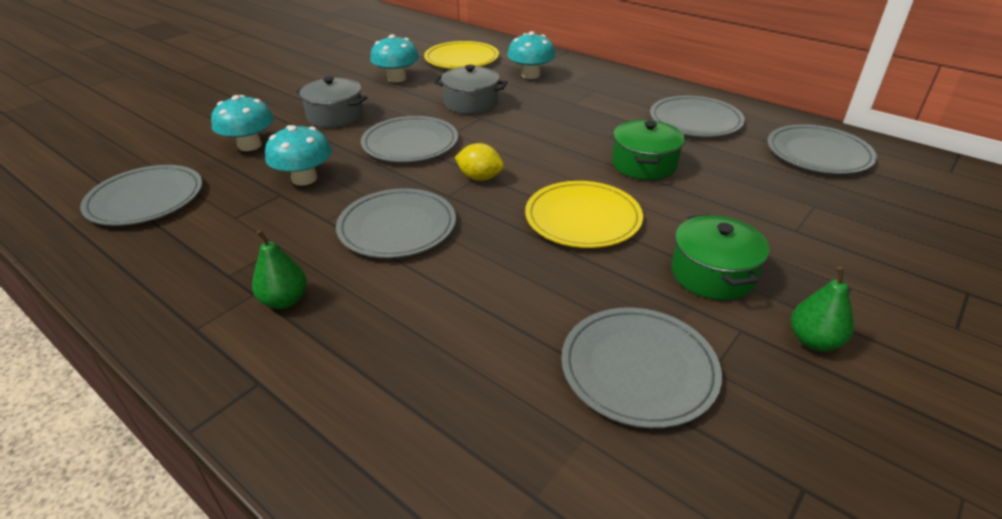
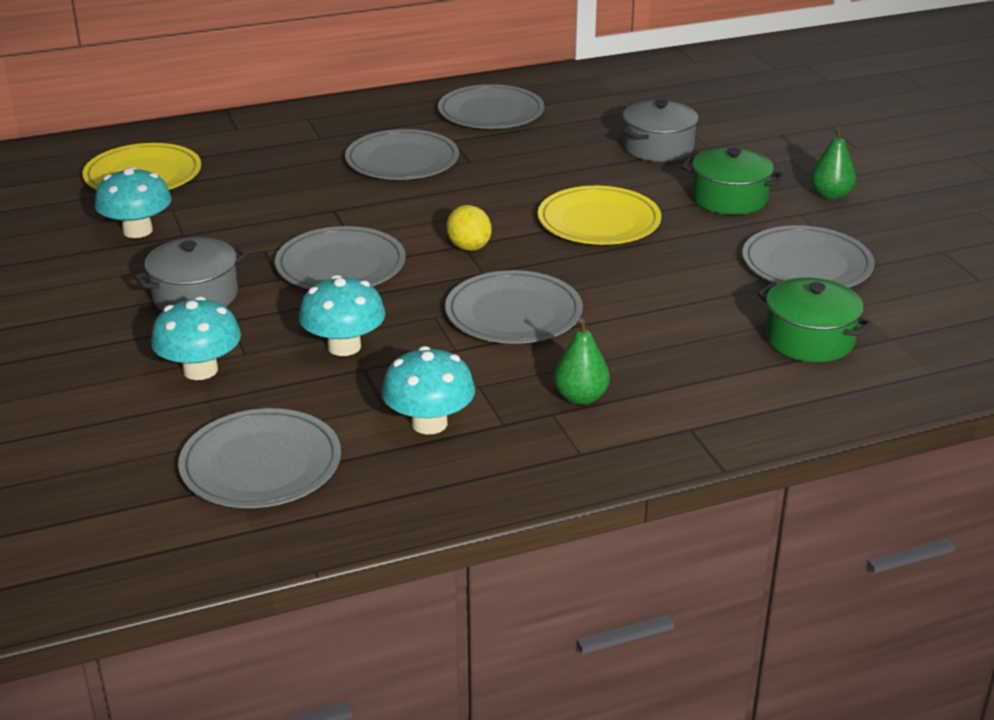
camera: 60 degrees left, 5 degrees down
grey pot [434,65,507,114] -> grey pot moved to [623,99,699,162]
yellow lemon [455,143,504,181] -> yellow lemon turned 75 degrees counterclockwise [447,205,492,251]
turquoise mushroom [507,31,555,79] -> turquoise mushroom moved to [381,346,475,434]
green pot [612,120,685,180] -> green pot moved to [757,278,873,362]
grey plate [767,124,877,174] -> grey plate moved to [345,129,459,180]

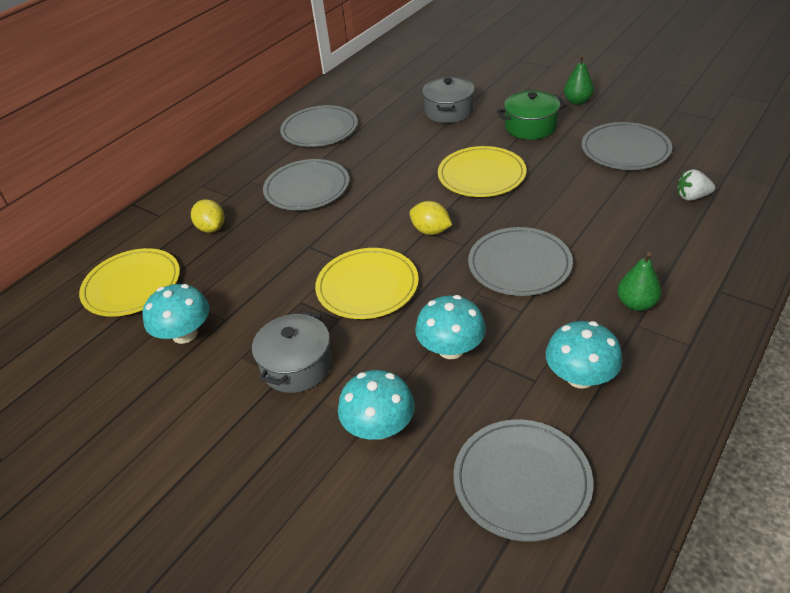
camera: 30 degrees left, 10 degrees up
grey plate [275,226,406,289] -> yellow plate [315,248,419,319]
green pot [757,278,873,362] -> white strawberry [677,169,715,201]
none -> yellow lemon [191,199,224,233]

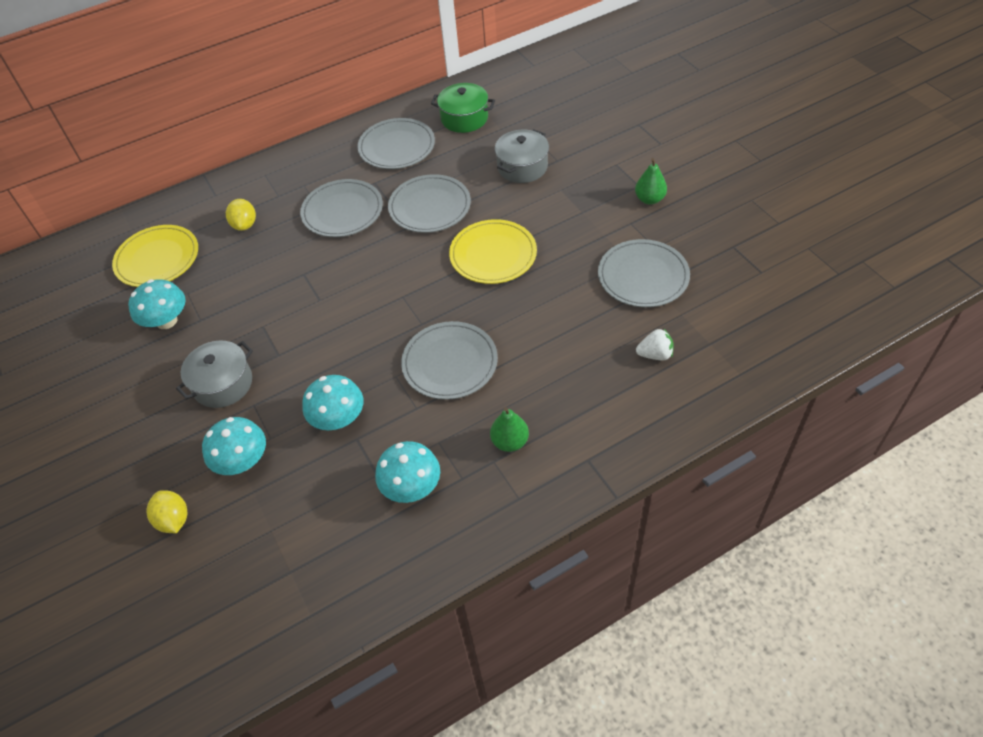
camera: 25 degrees right, 10 degrees up
yellow plate [315,248,419,319] -> none
yellow lemon [410,201,452,235] -> yellow lemon moved to [146,490,187,533]
grey plate [453,419,593,542] -> grey plate moved to [388,174,471,233]
green pot [497,91,567,140] -> green pot moved to [431,83,495,133]
white strawberry [677,169,715,201] -> white strawberry turned 150 degrees clockwise [636,329,673,361]

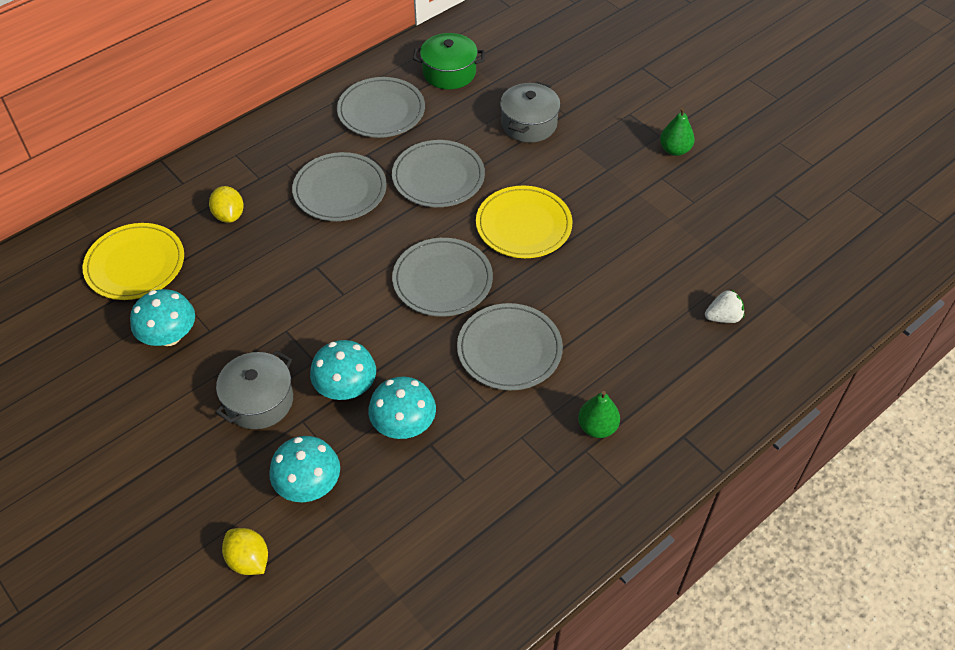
camera: 15 degrees left, 0 degrees up
turquoise mushroom [375,441,440,503] -> turquoise mushroom moved to [310,340,376,400]
grey plate [598,239,690,307] -> grey plate moved to [392,238,493,317]

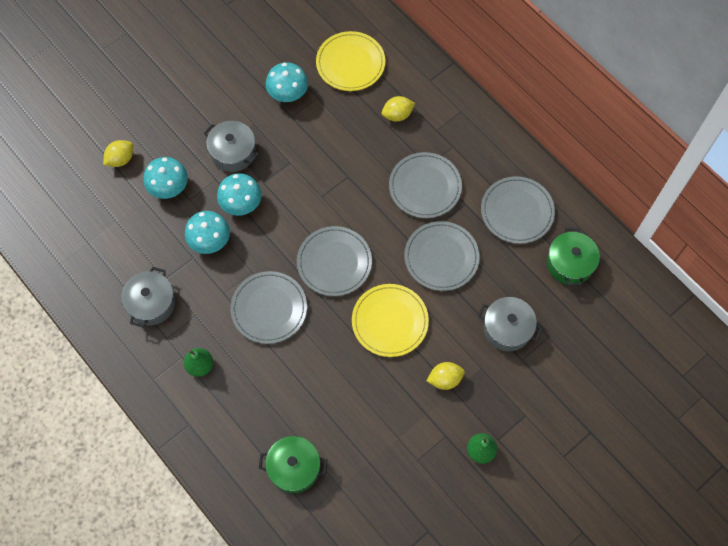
camera: 90 degrees right, 15 degrees up
white strawberry [705,289,744,323] -> green pot [259,436,327,493]
none -> grey pot [121,267,175,328]
none -> yellow lemon [427,362,465,390]

